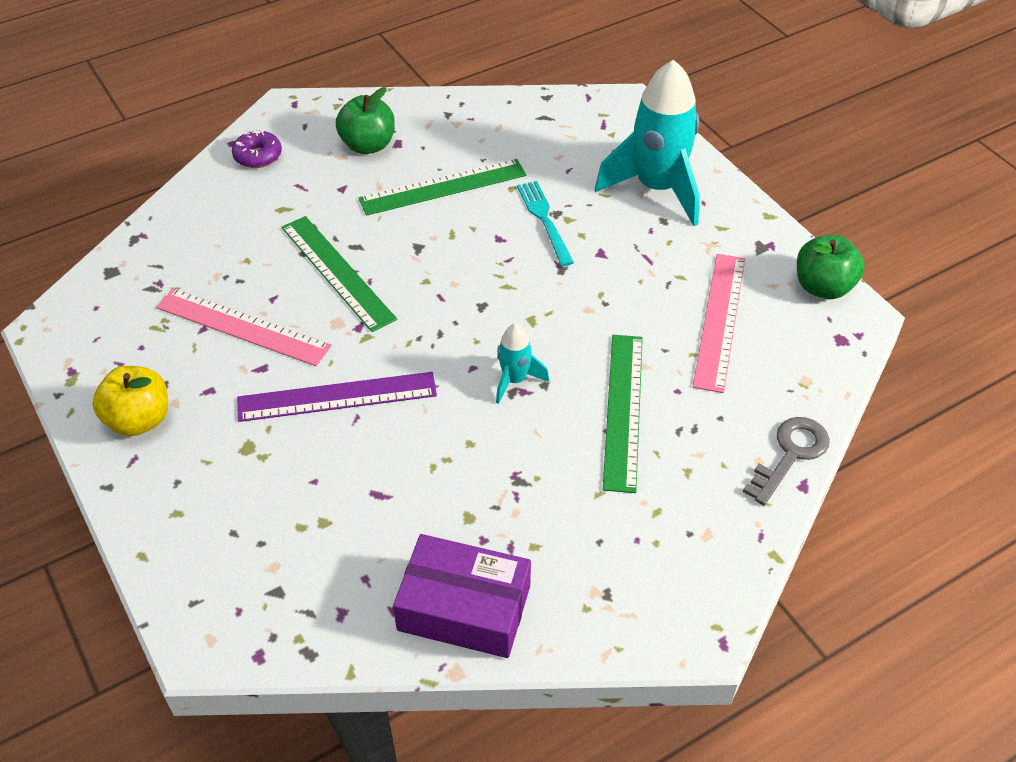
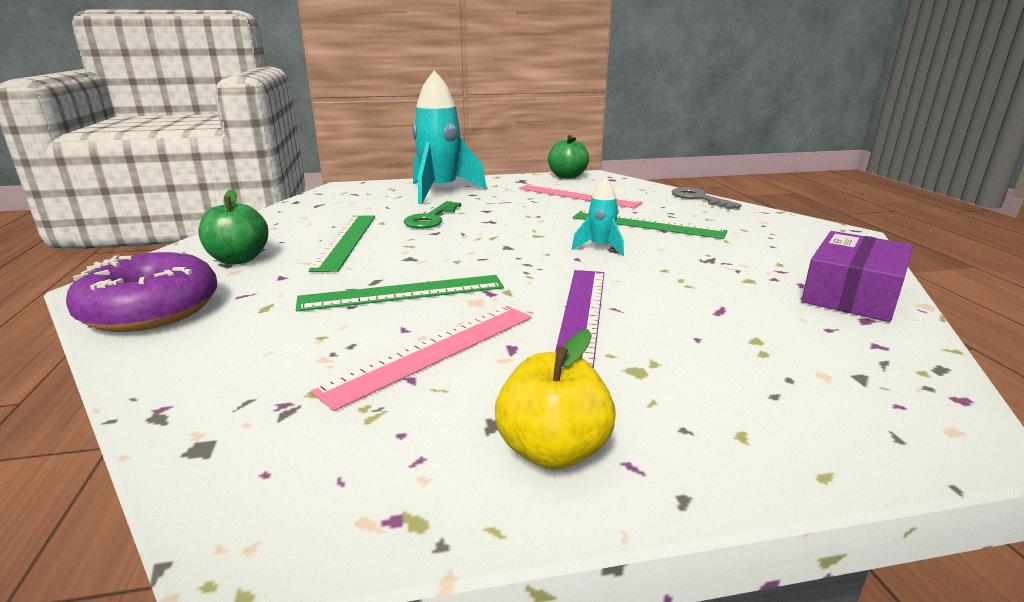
camera: 70 degrees left, 25 degrees down
purple donut [232,129,282,168] -> purple donut [66,250,217,332], size x2.00
turquoise fork [517,181,574,266] -> green key [404,201,461,229]

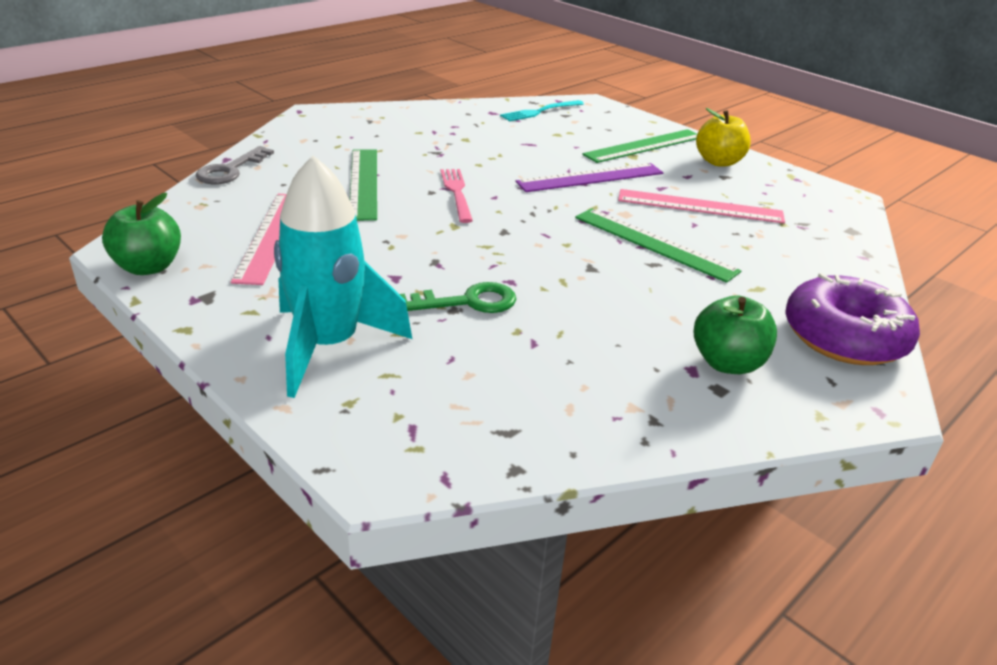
camera: 125 degrees left, 10 degrees up
green ruler [309,216,375,272] -> green ruler moved to [582,129,697,163]
turquoise rocket [572,176,624,256] -> pink fork [441,169,473,223]
purple box [801,231,913,322] -> none
none -> turquoise fork [500,100,584,121]

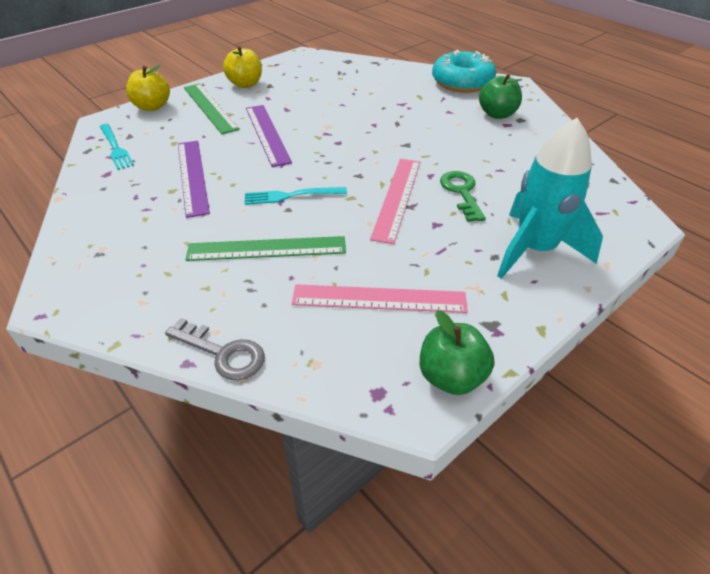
camera: 85 degrees left, 10 degrees up
pink fork [441,169,473,223] -> turquoise fork [245,187,347,205]
green ruler [575,208,741,283] -> none
pink ruler [618,189,785,224] -> pink ruler moved to [370,159,420,244]
purple donut [785,273,920,365] -> turquoise donut [432,50,496,93]
none -> yellow apple [126,65,170,111]
none -> purple ruler [178,141,210,218]

